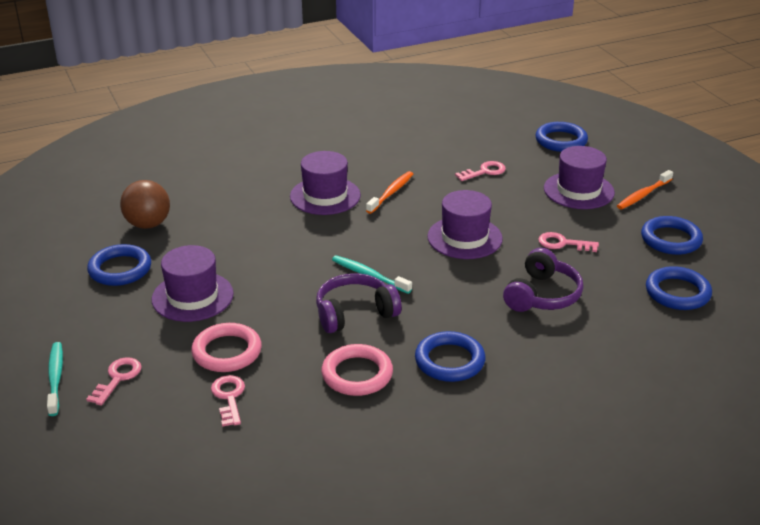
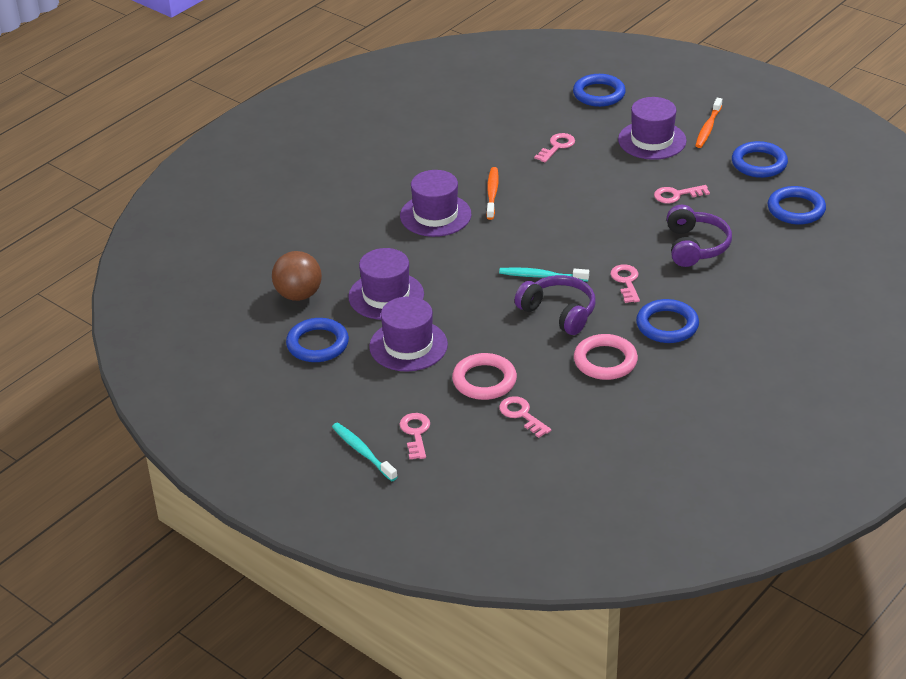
camera: 25 degrees left, 5 degrees up
purple headphones [316,273,402,333] -> purple headphones turned 90 degrees clockwise [514,275,595,335]
purple hat [427,190,503,259] -> purple hat moved to [348,248,424,320]
none -> pink key [610,264,640,303]

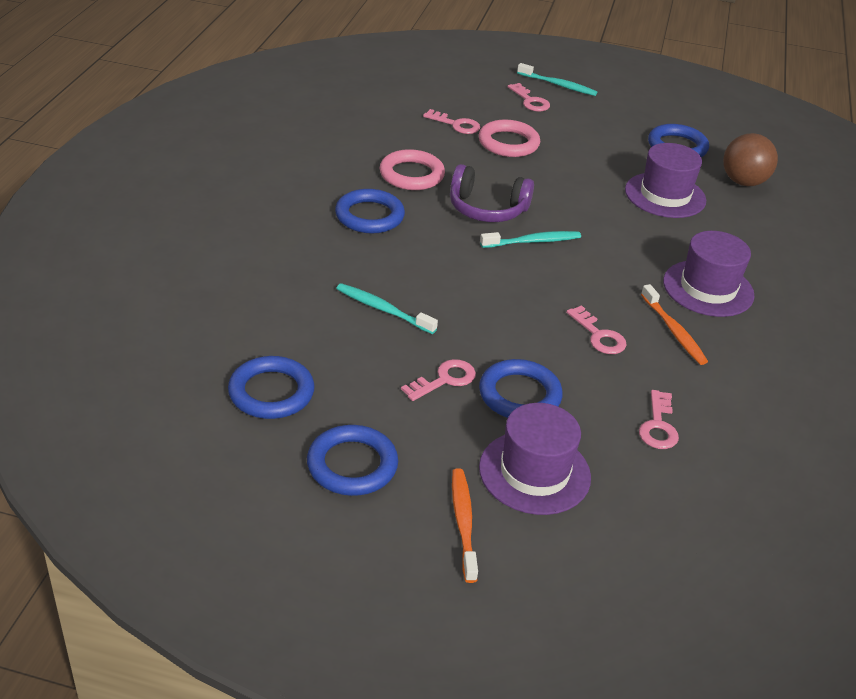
camera: 150 degrees right, 0 degrees up
purple hat [369,296,448,371] -> none
blue ring [573,74,626,107] -> blue ring moved to [479,359,563,418]
pink key [610,264,640,303] -> pink key moved to [566,305,627,354]
purple headphones [667,205,732,267] -> turquoise toothbrush [336,283,438,334]

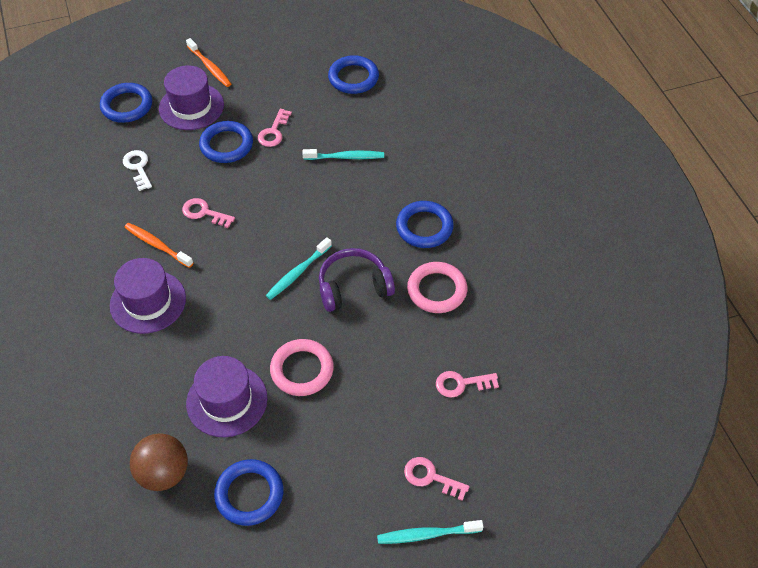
camera: 150 degrees right, 15 degrees up
blue ring [307,425,398,496] -> blue ring moved to [100,83,152,123]
pink ring [479,119,540,157] -> pink ring moved to [270,339,334,396]
pink key [639,390,679,449] -> white key [123,150,152,191]

